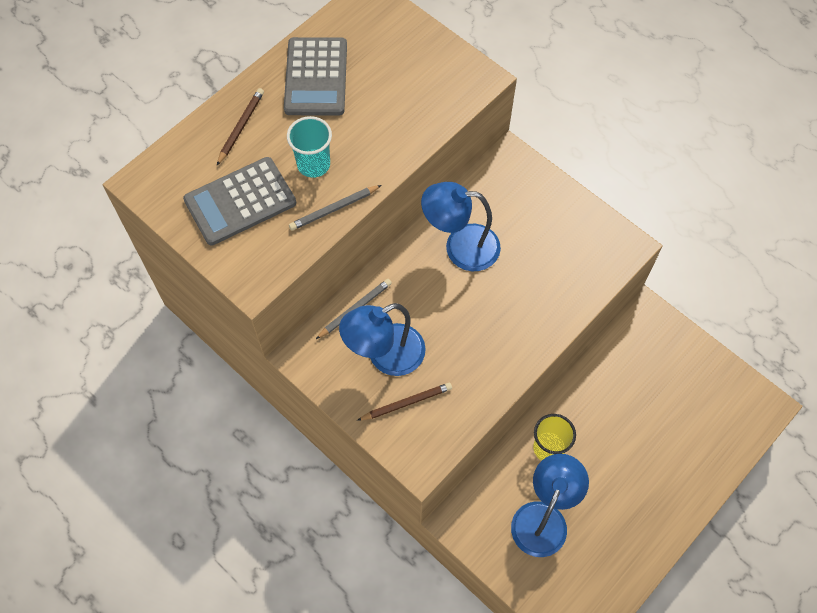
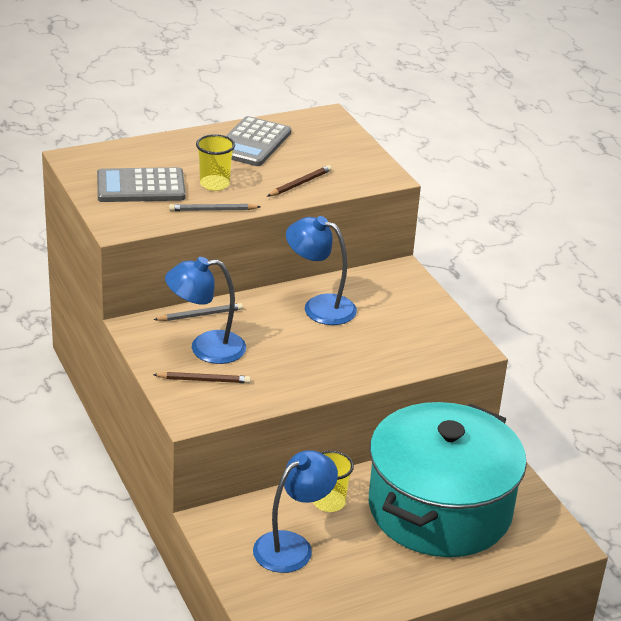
camera: 20 degrees right, 30 degrees down
brown pencil [217,88,264,165] -> brown pencil moved to [267,165,332,196]
turquoise cup [287,116,332,178] -> yellow cup [196,134,235,191]
none -> turquoise pot [369,402,527,557]

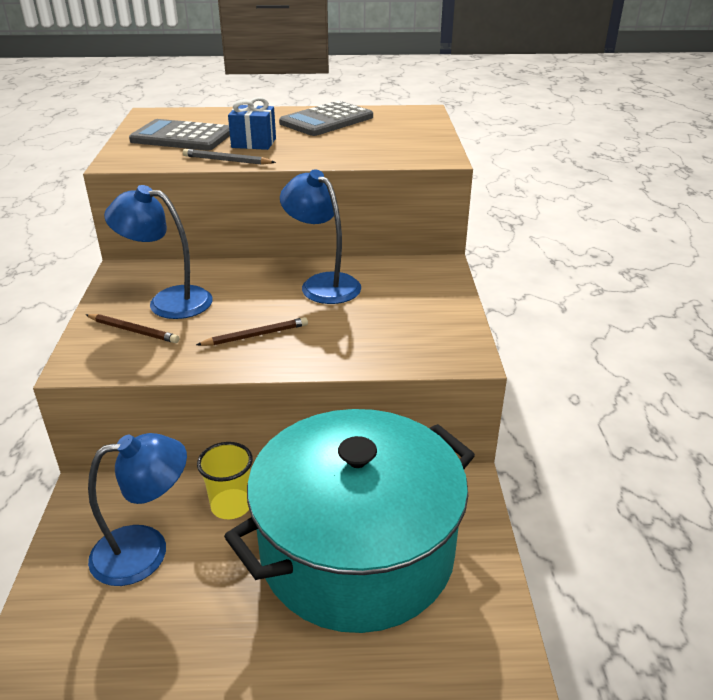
camera: 25 degrees right, 0 degrees up
grey pencil [153,303,243,321] -> none
yellow cup [196,134,235,191] -> blue gift [228,97,276,150]
brown pencil [267,165,332,196] -> brown pencil moved to [196,317,308,346]

